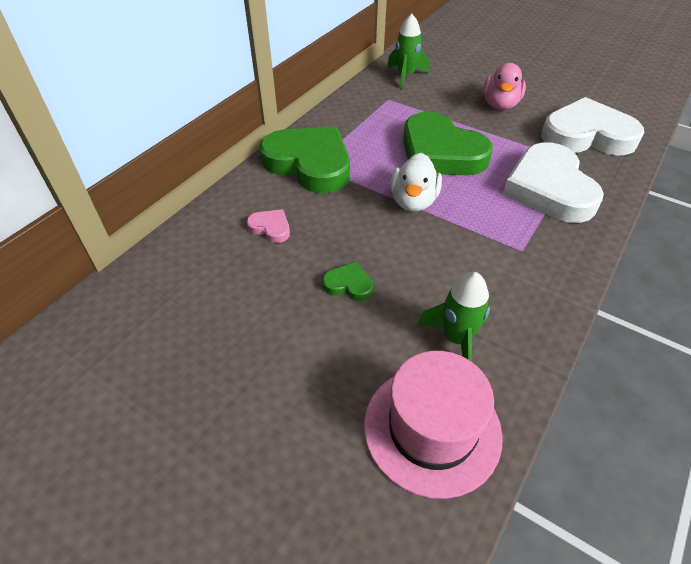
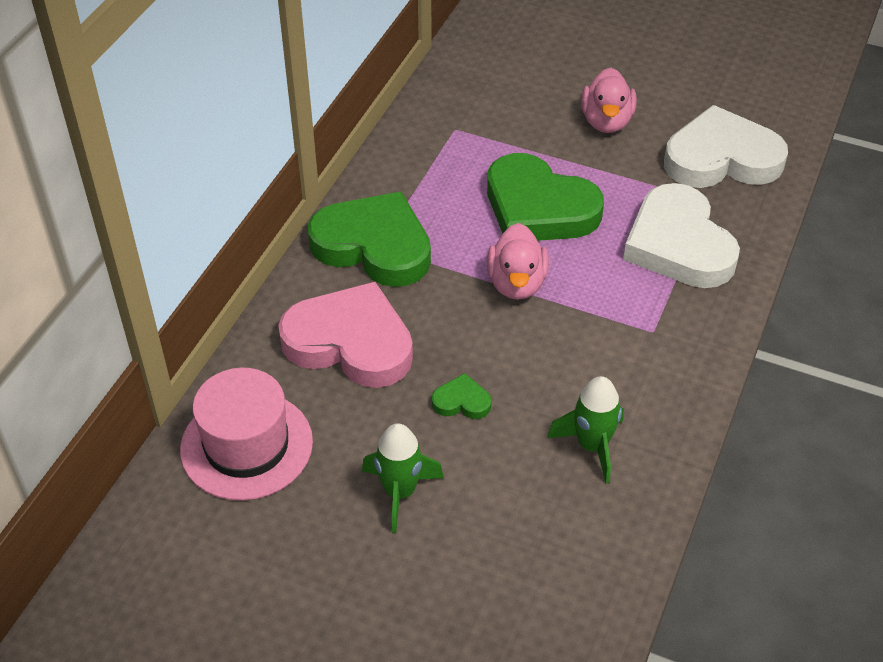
camera: 10 degrees left, 0 degrees up
pink heart [247,209,290,243] -> pink heart [278,282,413,388], size x2.39
pink hat [364,351,503,499] -> pink hat moved to [180,368,313,501]
green rocket [387,14,430,89] -> green rocket moved to [362,423,444,533]
white duck [390,153,442,212] -> pink duck [487,223,549,300]

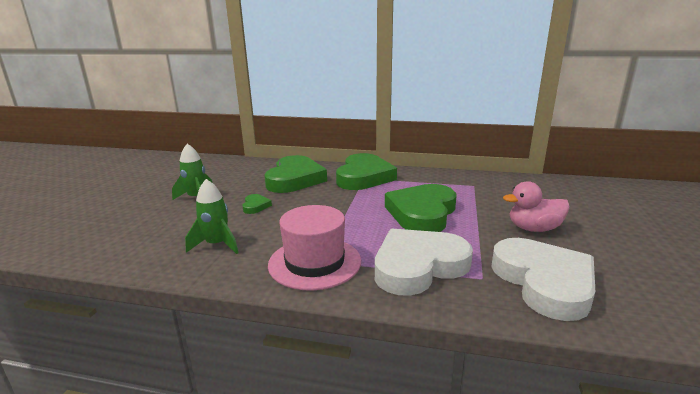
camera: 80 degrees right, 25 degrees down
pink hat [180,368,313,501] -> pink hat moved to [268,205,361,291]
pink heart [278,282,413,388] -> green heart [264,155,327,193]
pink duck [487,223,549,300] -> none

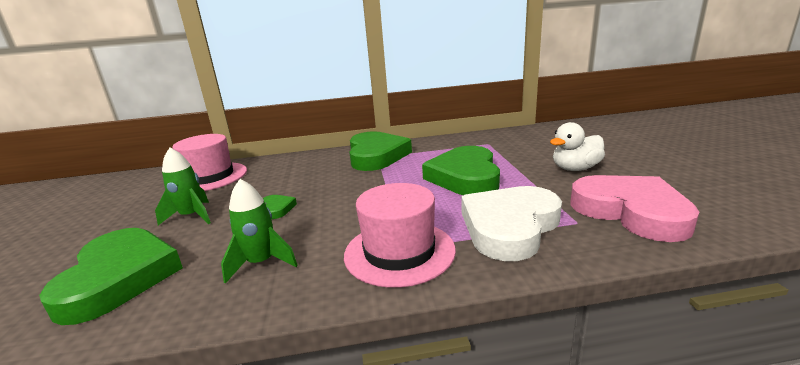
camera: 20 degrees left, 0 degrees up
green heart [264,155,327,193] -> green heart moved to [39,228,183,325]
white heart [491,238,595,321] -> pink heart [571,175,699,242]
pink duck [503,181,570,232] -> white duck [550,122,605,171]
none -> pink hat [172,134,247,191]

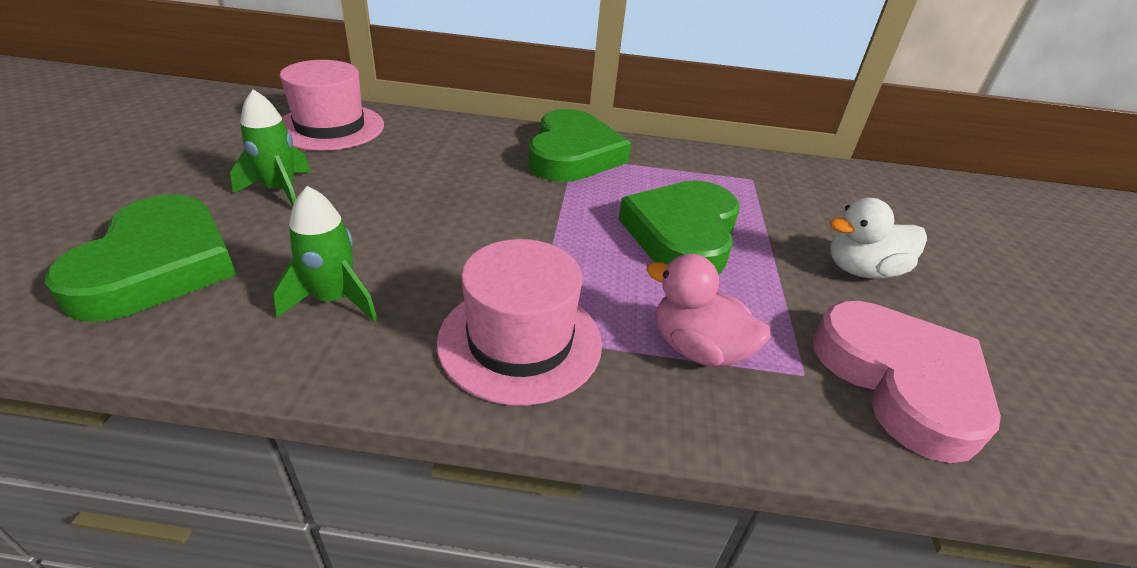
camera: 10 degrees right, 15 degrees up
green heart [263,195,297,219] -> none
white heart [461,186,562,261] -> pink duck [646,254,770,368]

